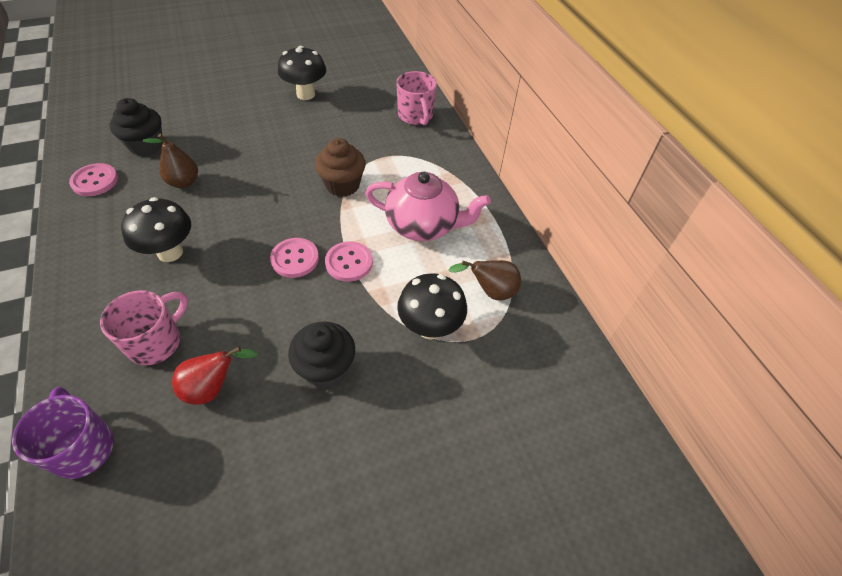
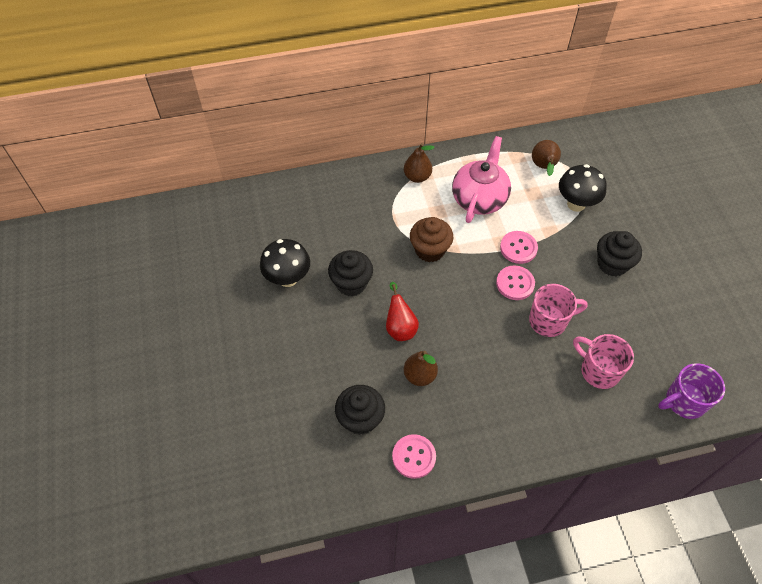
camera: 80 degrees left, 5 degrees up
black mushroom [121,197,191,262] -> none
red pear [172,347,258,405] -> red pear moved to [386,282,419,341]
pink mug [396,71,437,125] -> pink mug moved to [529,284,588,337]
none -> black cupcake [328,250,373,296]
none -> brown pear [404,143,434,183]

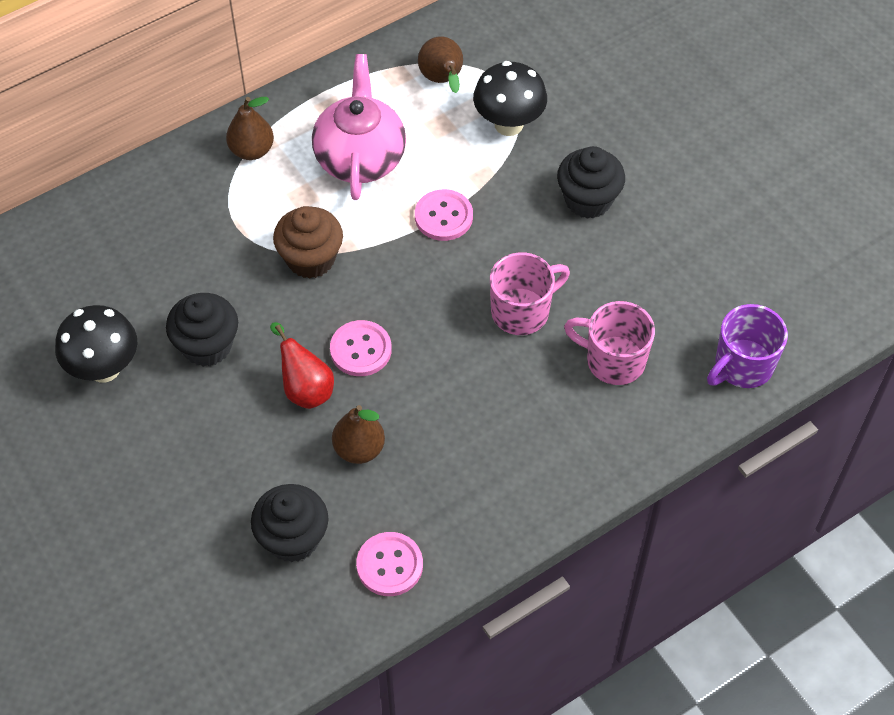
camera: 20 degrees left, 0 degrees up
pink button [496,265,535,300] -> pink button moved to [330,320,392,376]

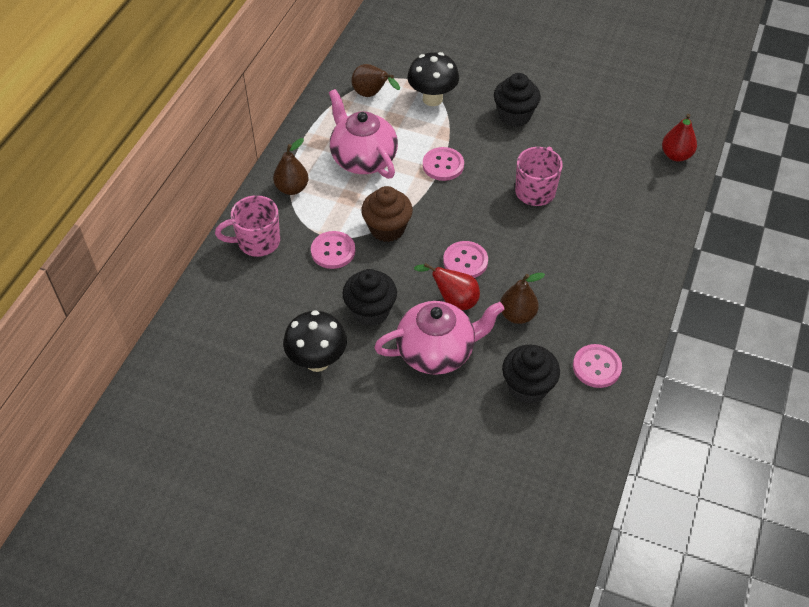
camera: 35 degrees left, 5 degrees down
pink mug [564,301,655,385] -> pink mug moved to [215,195,280,257]
purple mug [707,304,788,388] -> red pear [662,114,697,161]
none -> pink button [311,231,355,269]
none -> pink teapot [374,301,505,375]

